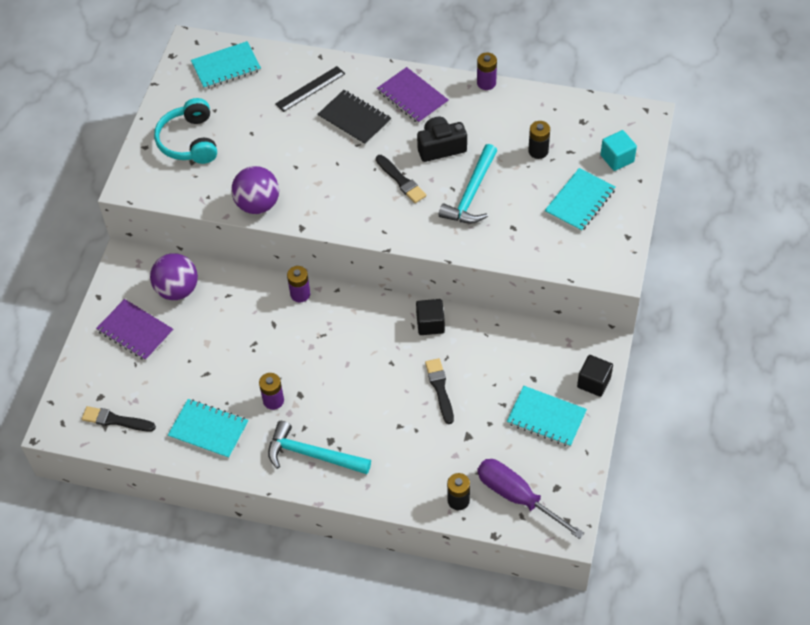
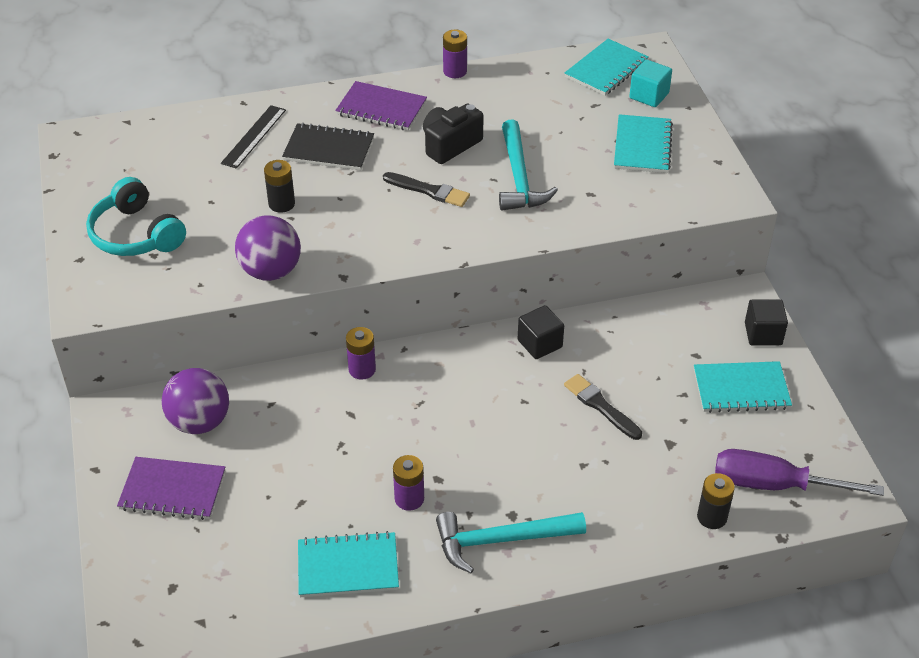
camera: 30 degrees left, 10 degrees down
black brush [82,406,156,432] -> none
turquoise notebook [191,41,261,89] -> turquoise notebook moved to [565,39,649,95]
black battery [528,121,550,159] -> black battery moved to [264,160,295,213]

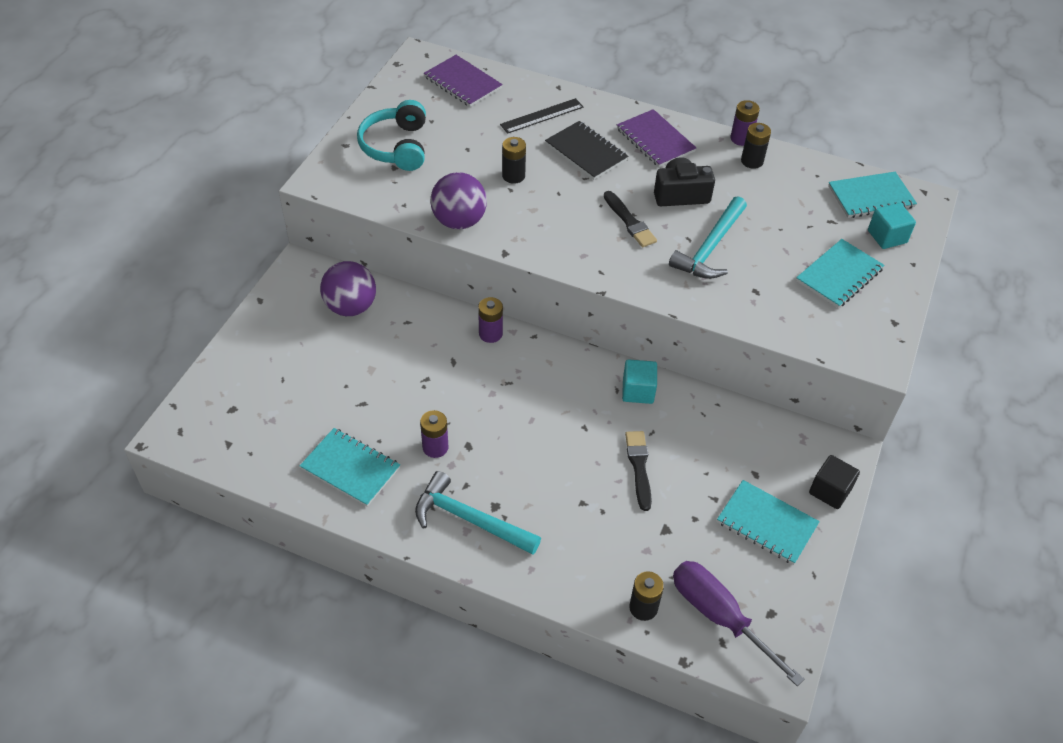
camera: 35 degrees right, 5 degrees up
purple notebook [117,457,225,520] -> purple notebook moved to [424,55,503,107]
black cube [518,305,564,359] -> turquoise cube [622,359,657,404]
none -> black battery [741,123,771,169]

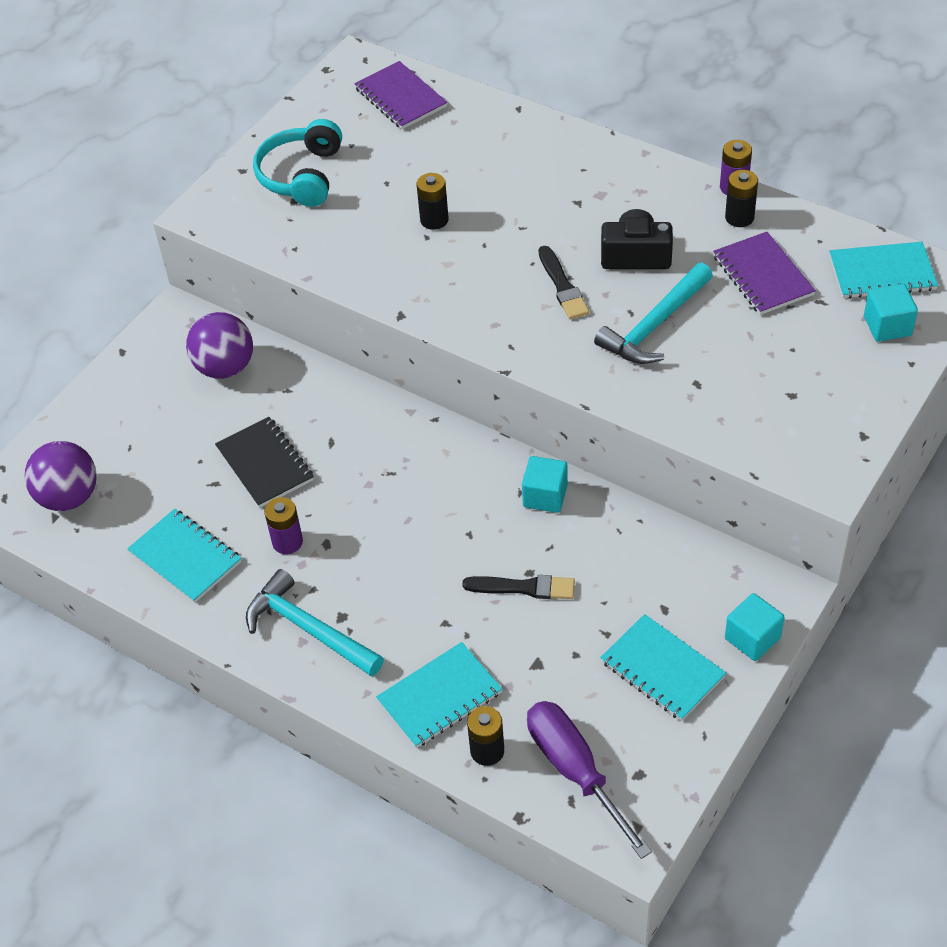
camera: 15 degrees right, 0 degrees up
purple ball [430,172,487,229] -> purple ball moved to [24,441,97,511]
purple battery [478,297,503,343] -> none
black ruler [500,98,583,134] -> none
black notebook [545,121,628,180] -> black notebook moved to [215,417,314,508]
purple notebook [617,109,696,167] -> purple notebook moved to [713,232,816,315]
black brush [625,431,652,511] -> black brush turned 90 degrees clockwise [462,575,575,599]
turquoise notebook [796,239,884,308] -> turquoise notebook moved to [376,642,502,748]
black cube [809,455,860,509] -> turquoise cube [725,593,784,661]

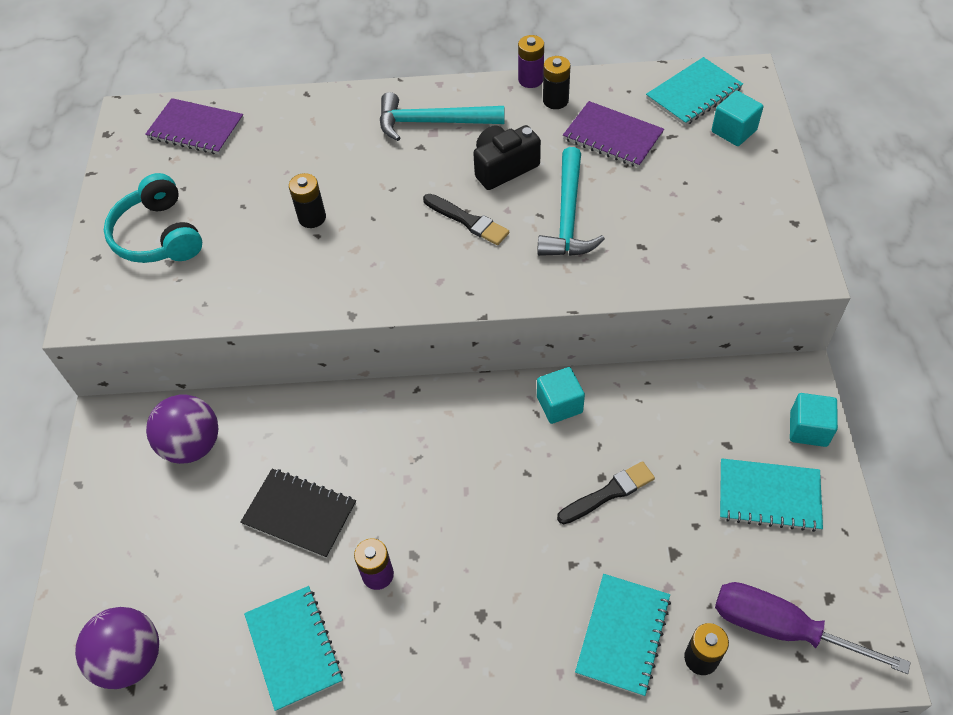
camera: 35 degrees left, 5 degrees up
turquoise notebook [127,509,241,603] -> turquoise notebook turned 60 degrees clockwise [244,586,343,711]
turquoise hammer [246,569,384,677] -> turquoise hammer moved to [380,92,505,141]

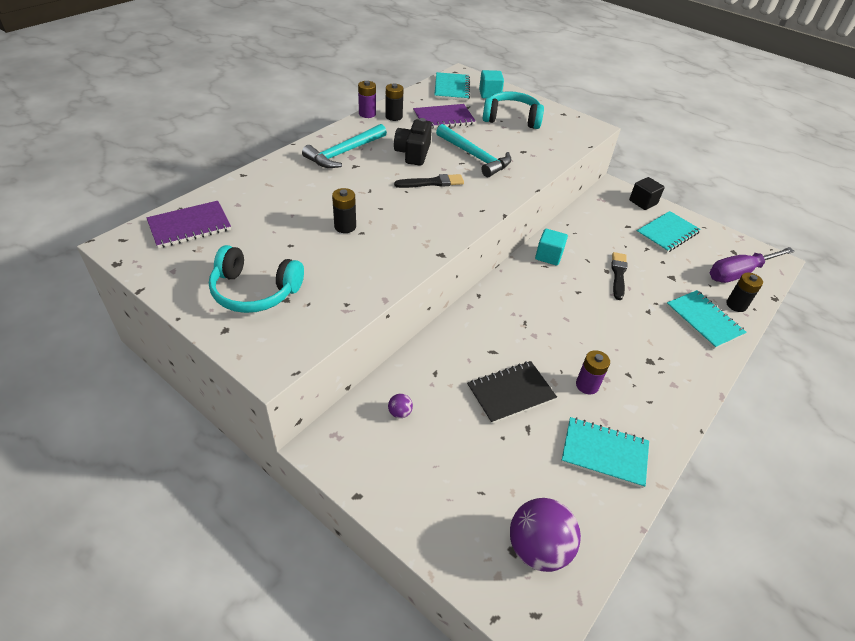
camera: 55 degrees left, 10 degrees down
purple ball [146,395,219,464] -> purple ball [388,394,413,418], size x0.43
turquoise cube [790,393,838,447] -> black cube [629,177,664,210]
none -> turquoise headphones [483,91,544,129]

